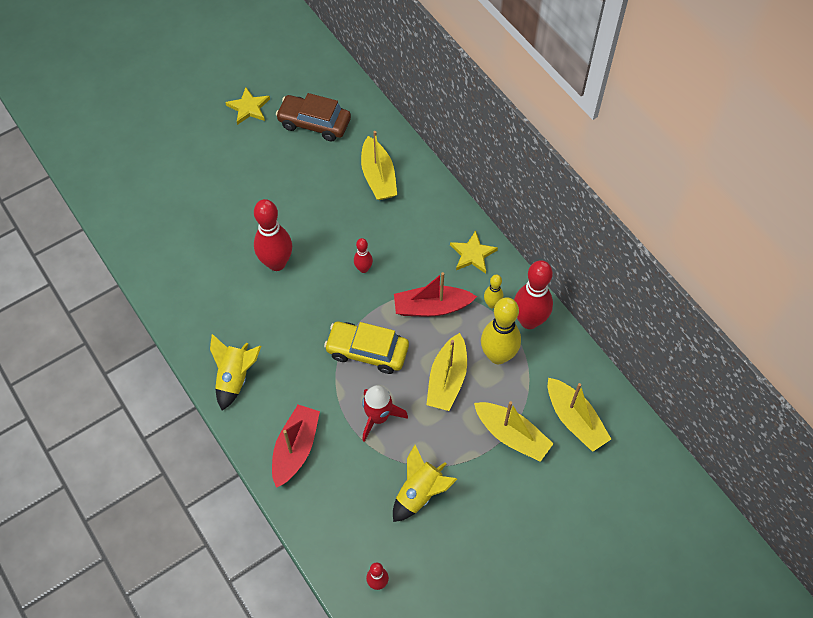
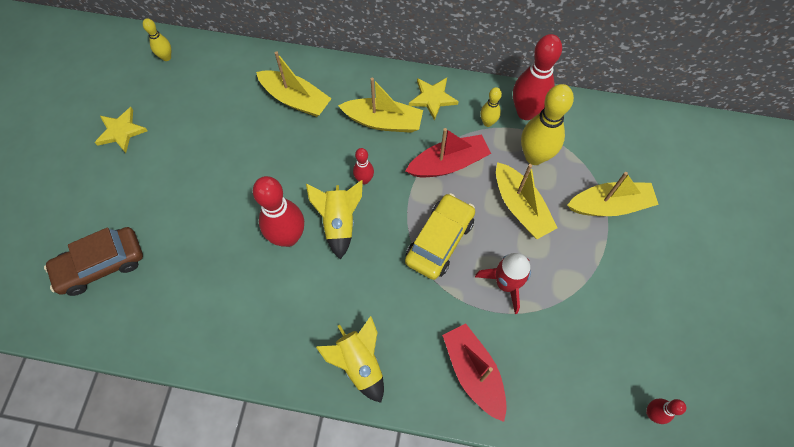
camera: 45 degrees left, 5 degrees up
brown car [276,93,351,142] -> brown car moved to [44,227,143,296]
yellow car [324,322,409,374] -> yellow car turned 150 degrees clockwise [405,193,475,280]
yellow rocket [393,445,457,522] -> yellow rocket moved to [306,180,363,259]
red boat [394,272,477,316] -> red boat turned 150 degrees counterclockwise [406,128,491,177]
yellow boat [548,378,611,452] -> yellow boat moved to [338,78,423,133]
none -> yellow bowling pin [143,18,171,61]

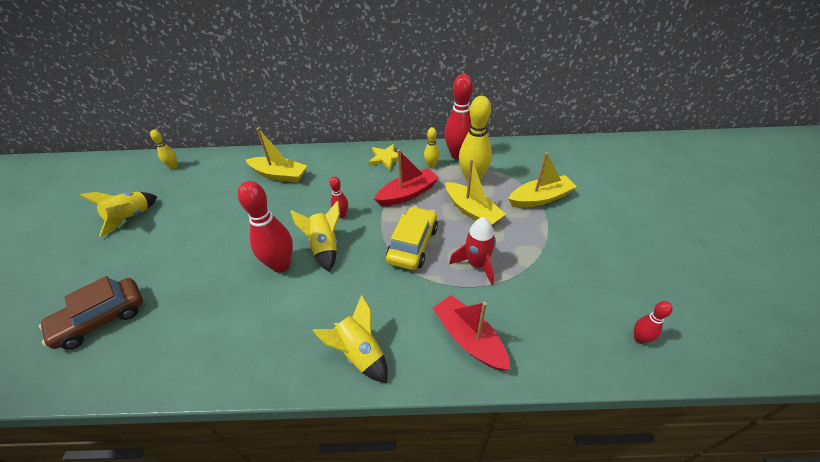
camera: 10 degrees left, 20 degrees down
yellow star [95,107,148,153] -> yellow rocket [79,192,157,237]
yellow boat [338,78,423,133] -> none

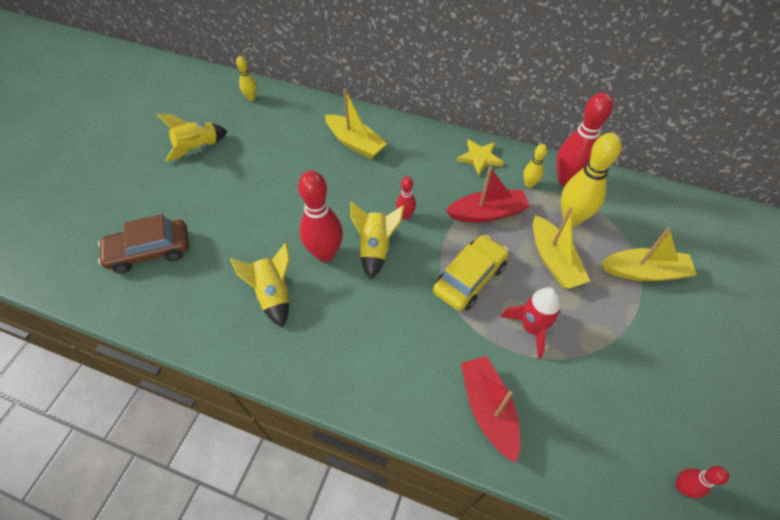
camera: 20 degrees right, 10 degrees up
yellow rocket [312,295,388,383] -> yellow rocket moved to [230,242,290,328]

